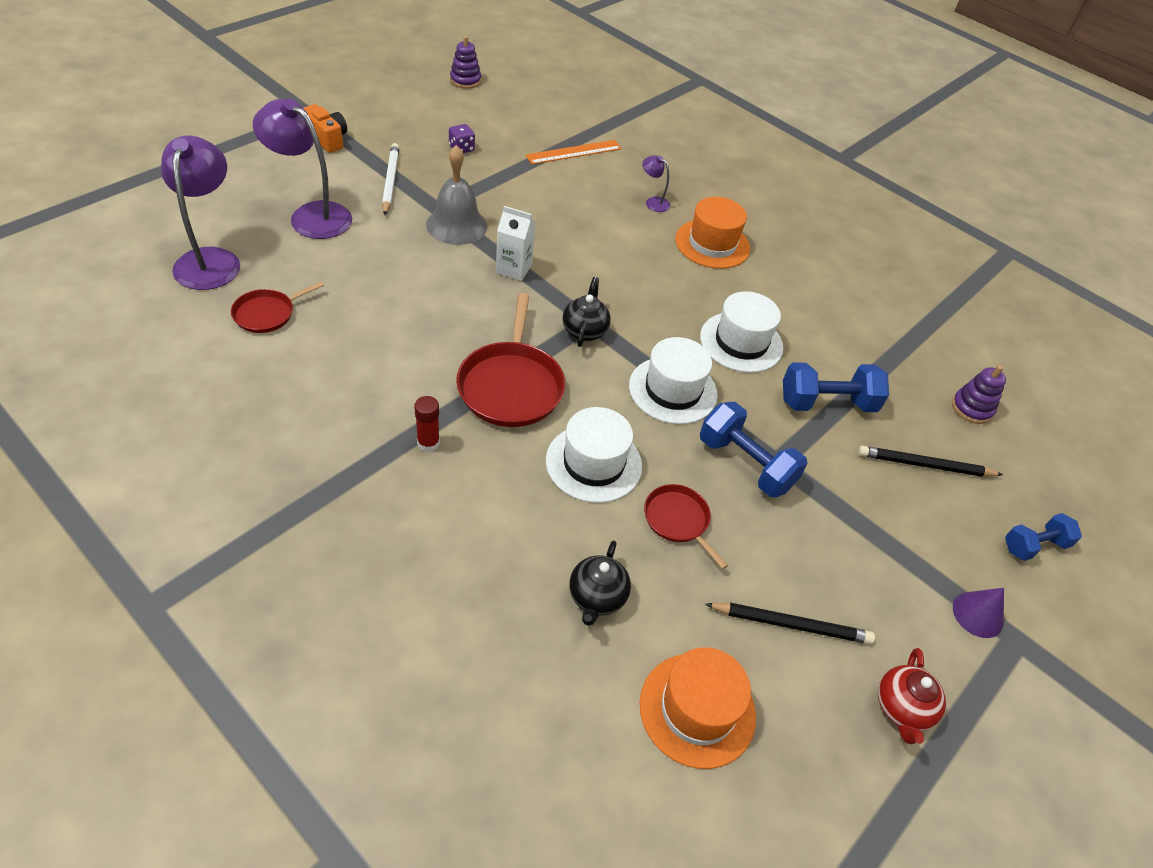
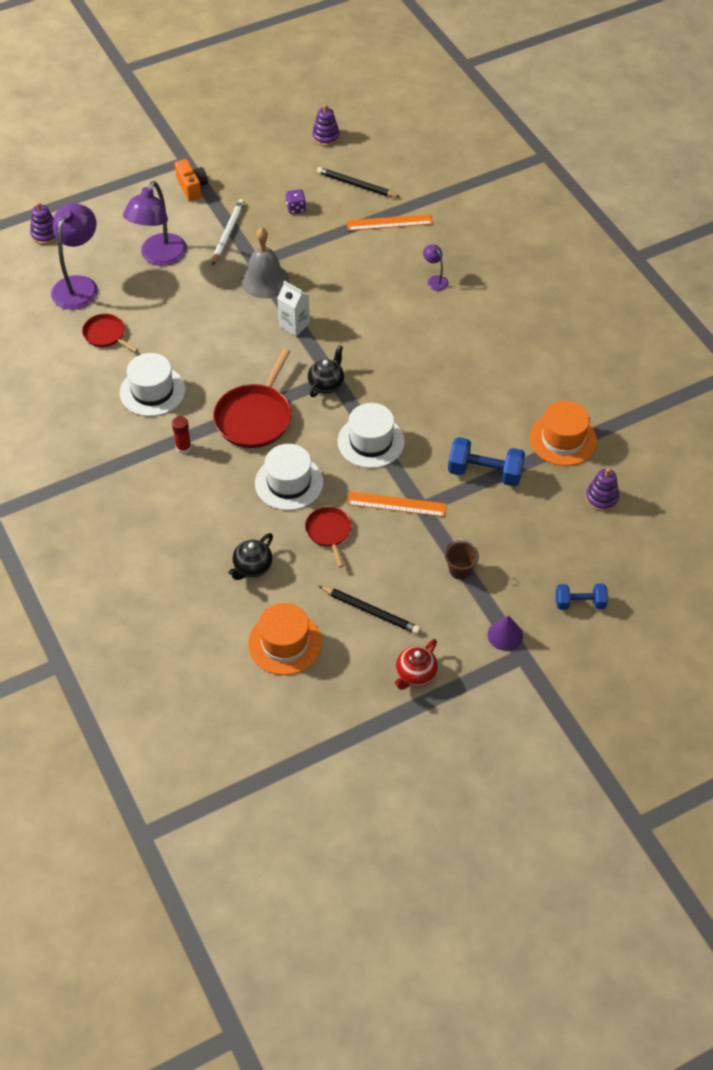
camera: 25 degrees right, 5 degrees up
red pan [231,282,324,333] -> red pan turned 60 degrees clockwise [82,314,138,352]
purple lamp [253,98,352,239] -> purple lamp turned 120 degrees counterclockwise [123,181,187,266]
orange hat [675,197,750,269] -> orange hat moved to [530,401,597,466]
white hat [700,291,783,373] -> white hat moved to [120,353,185,416]
blue dumbbell [700,402,808,497] -> orange ruler [347,492,447,517]
black pencil [858,446,1003,477] -> black pencil moved to [317,167,400,197]
none -> purple stacking toy [30,202,57,245]
none -> brown bucket [445,539,479,580]

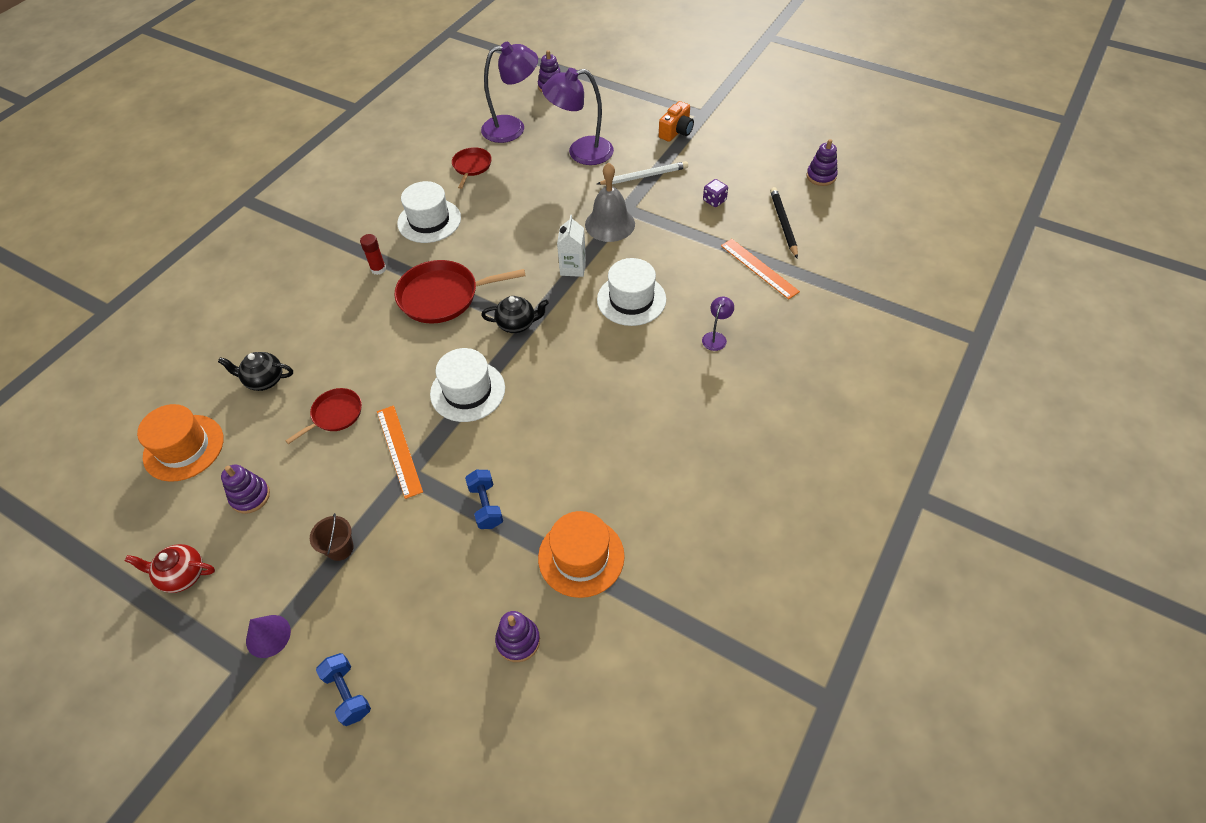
camera: 60 degrees right, 0 degrees up
white hat [255,444,323,510] -> white hat moved to [597,258,666,326]
black pencil [319,586,421,634] -> purple stacking toy [221,465,270,514]
blue dumbbell [448,437,525,487] -> blue dumbbell [465,470,503,529], size x0.64

